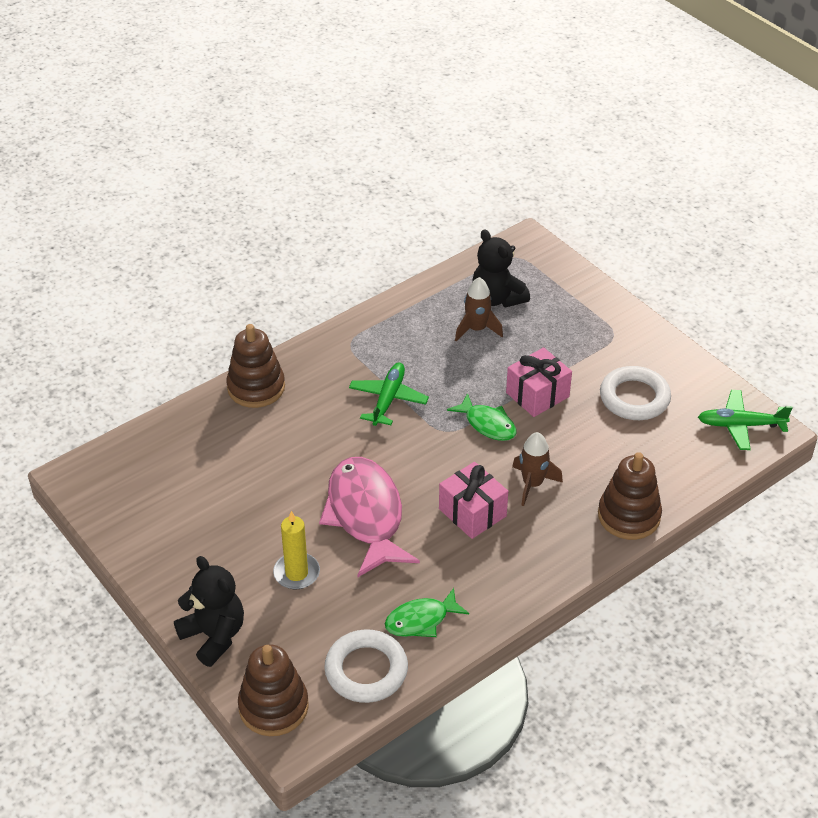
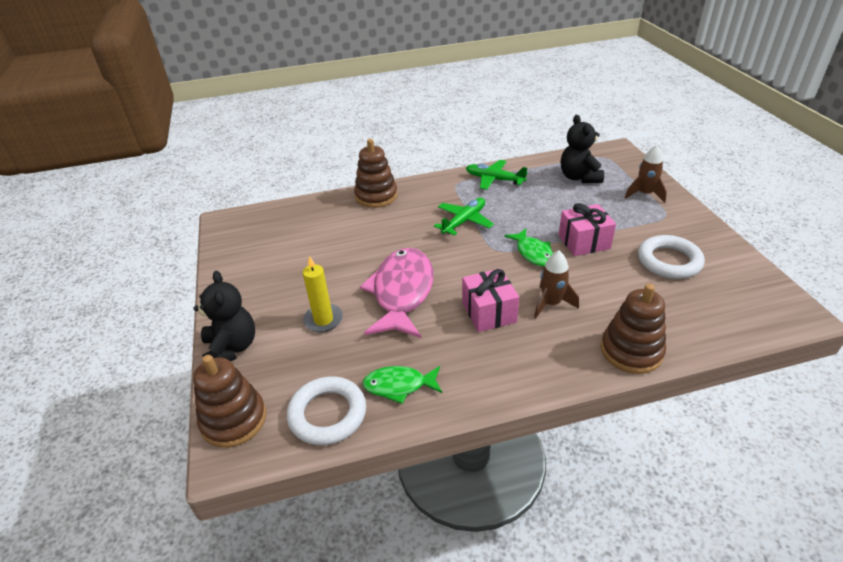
camera: 25 degrees right, 5 degrees down
brown rocket [455,277,503,342] -> brown rocket moved to [625,145,667,203]
green plane [698,390,793,450] -> green plane moved to [466,160,528,190]

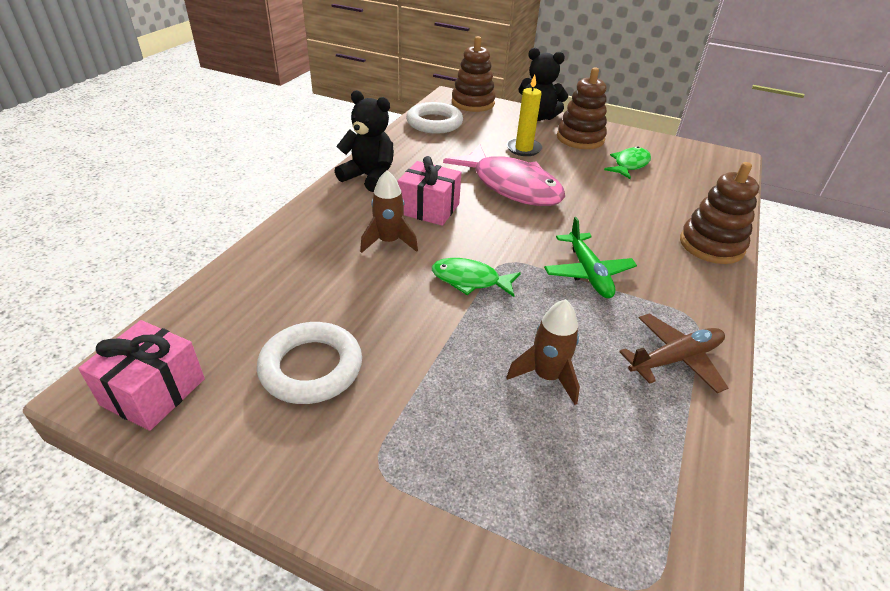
camera: 125 degrees right, 0 degrees up
green fish [363,366,442,404] -> green fish moved to [604,146,651,179]
green plane [466,160,528,190] -> brown plane [619,314,729,393]
pink gift [559,203,616,256] -> pink gift moved to [78,320,205,431]
black teddy bear [561,115,604,183] -> black teddy bear moved to [335,90,394,192]
brown stacking toy [601,284,666,374] -> brown stacking toy moved to [557,67,607,149]
brown rocket [625,145,667,203] -> brown rocket moved to [506,299,580,405]

